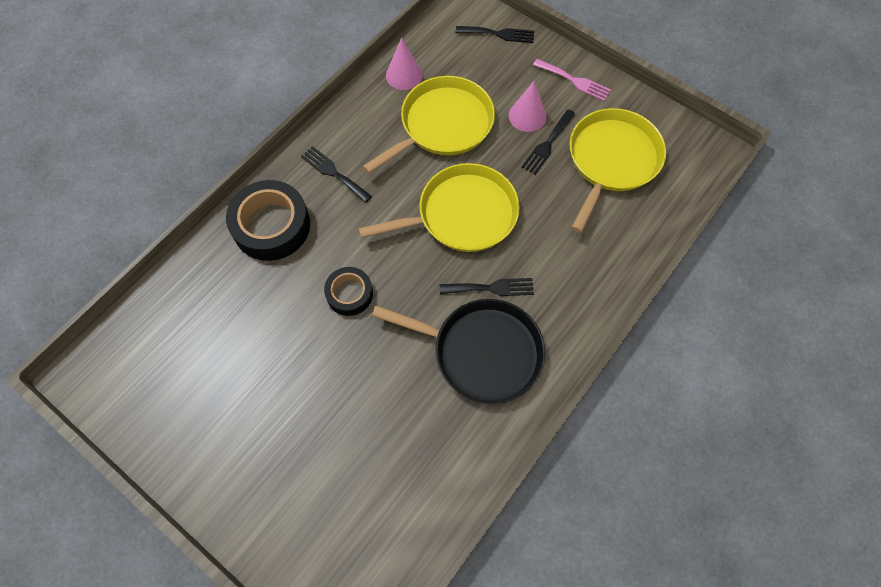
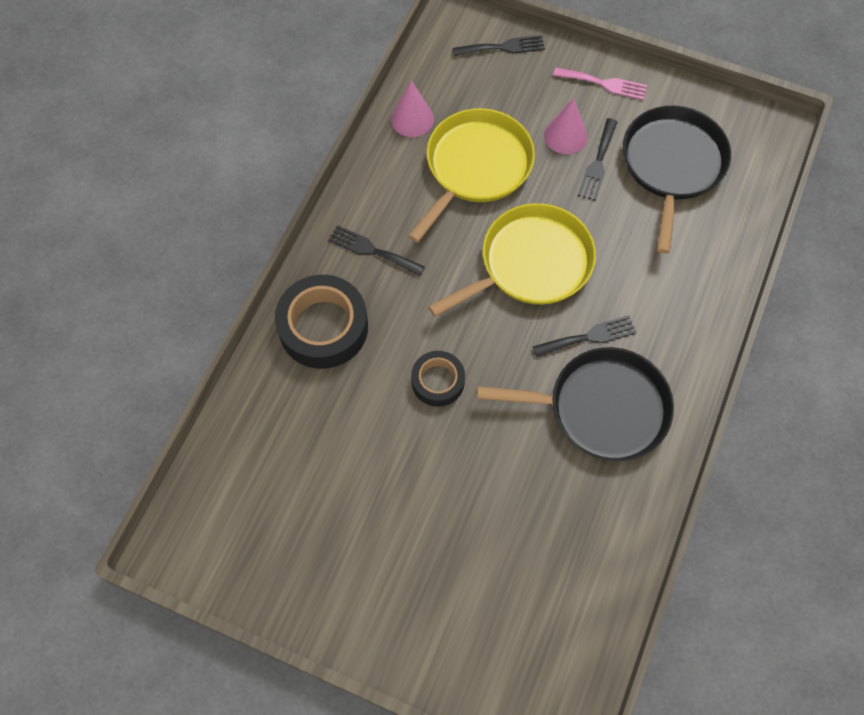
camera: 15 degrees left, 0 degrees up
yellow pan [570,108,666,233] -> black pan [623,106,731,254]

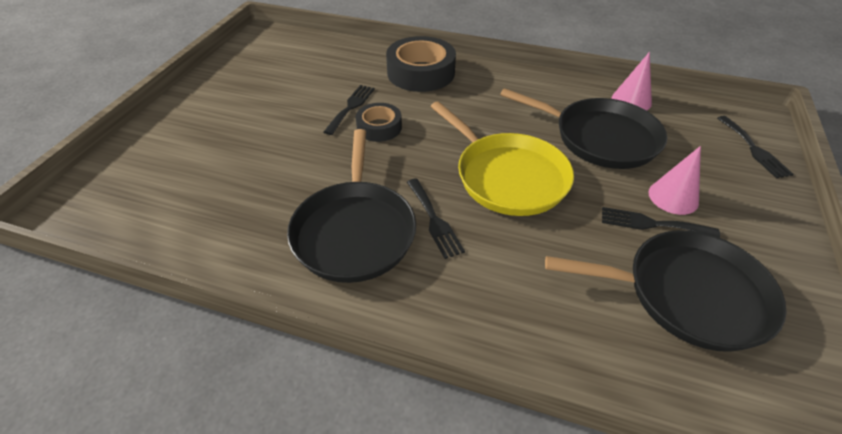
camera: 85 degrees right, 20 degrees down
black fork [328,225,425,276] -> black fork moved to [324,85,375,135]
yellow pan [408,108,535,243] -> black pan [500,88,667,169]
pink fork [553,67,647,100] -> none

